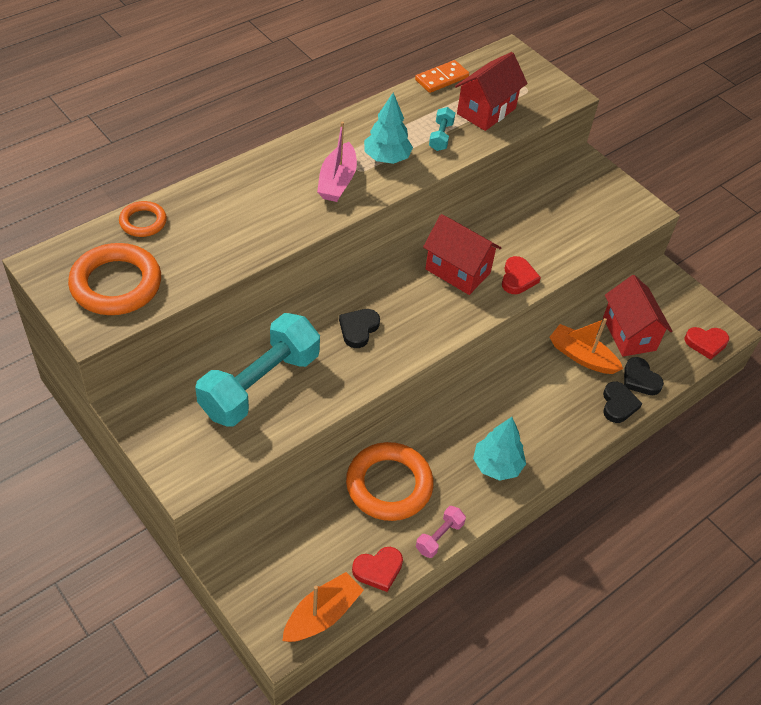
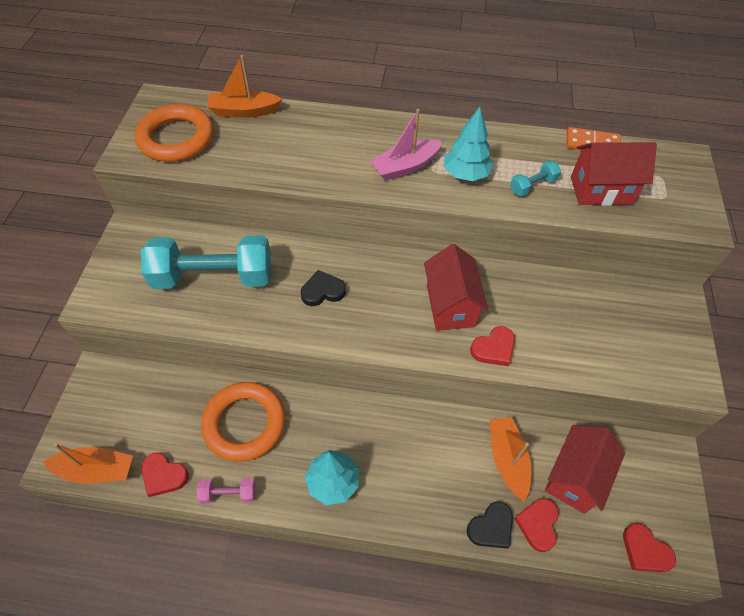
camera: 50 degrees right, 5 degrees up
orange ring [119,201,167,237] -> orange boat [207,55,282,118]
black heart [624,357,664,395] -> red heart [514,498,559,552]

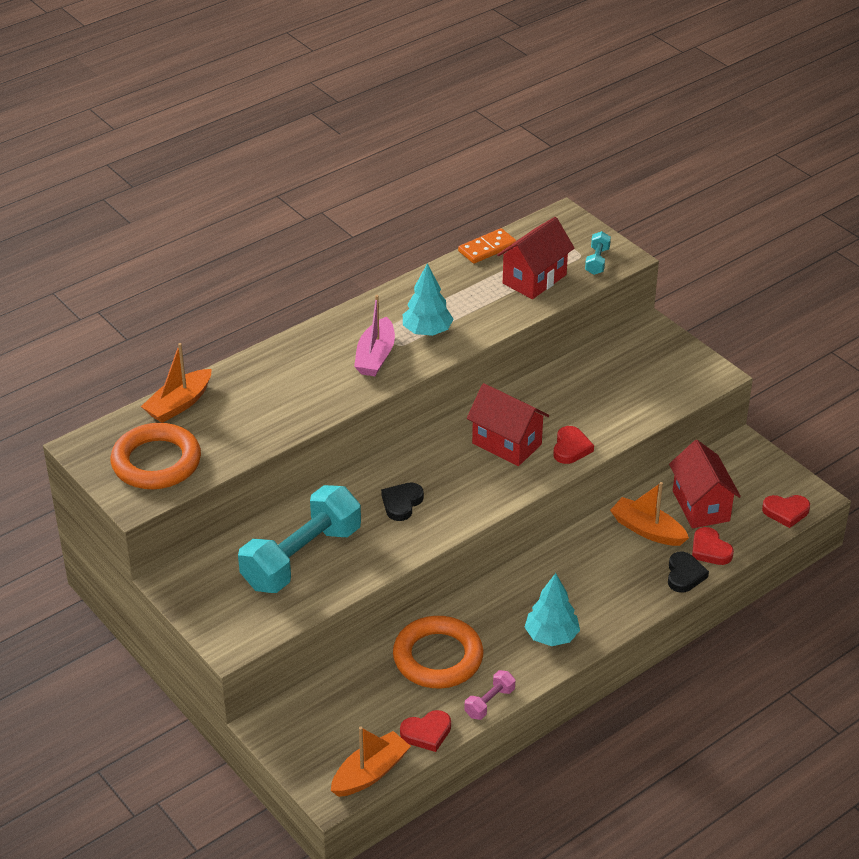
camera: 45 degrees left, 15 degrees down
turquoise dumbbell [510,160,561,196] -> turquoise dumbbell moved to [585,231,611,275]

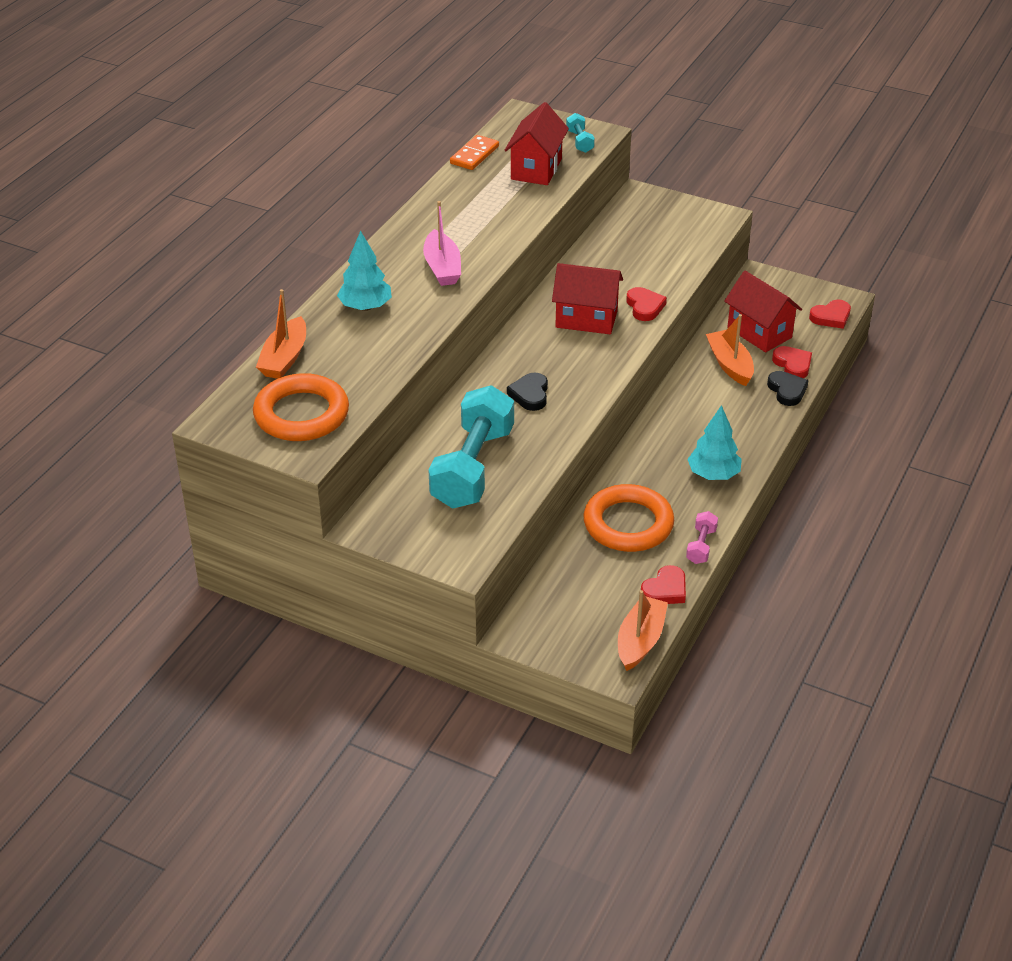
camera: 25 degrees left, 0 degrees up
turquoise tree [403,263,453,336] -> turquoise tree moved to [337,231,392,311]
orange boat [610,482,689,546] -> orange boat turned 60 degrees clockwise [706,314,754,386]
red heart [692,527,734,565] -> red heart turned 150 degrees counterclockwise [772,346,812,378]

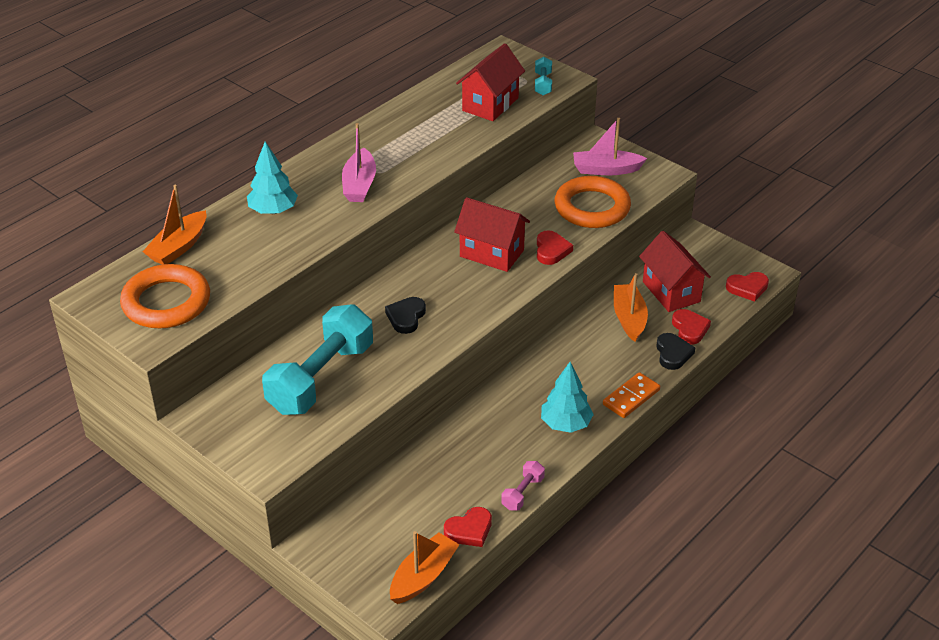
camera: 15 degrees right, 0 degrees up
orange domino [450,135,499,170] -> orange domino moved to [603,372,660,418]
orange ring [583,484,674,552] -> orange ring moved to [555,176,631,228]
none -> pink boat [573,118,647,175]

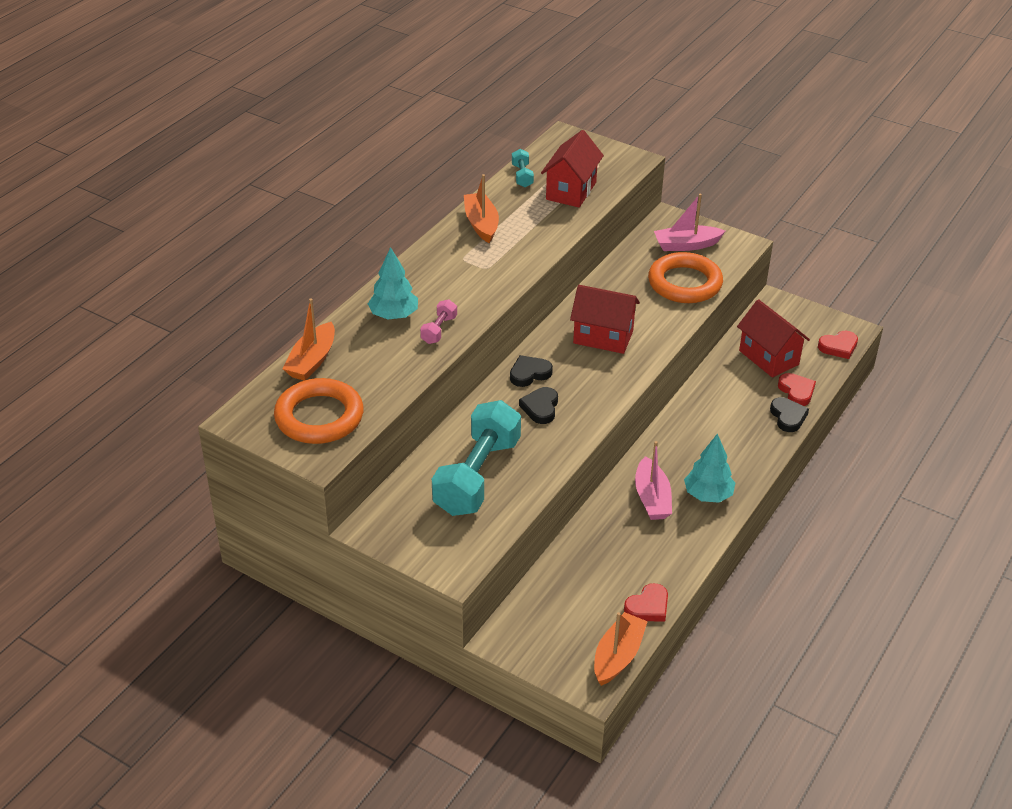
camera: 10 degrees left, 0 degrees up
pink boat [342,123,376,202] -> pink boat moved to [635,441,672,520]
pink dumbbell [501,461,545,511] -> pink dumbbell moved to [420,299,457,344]
turquoise dumbbell [535,57,552,95] -> turquoise dumbbell moved to [512,149,534,187]
red heart [537,230,573,265] -> none
orange domino [603,372,660,418] -> none
orange boat [614,273,648,342] -> orange boat moved to [464,174,499,243]
none -> black heart [510,355,553,387]

